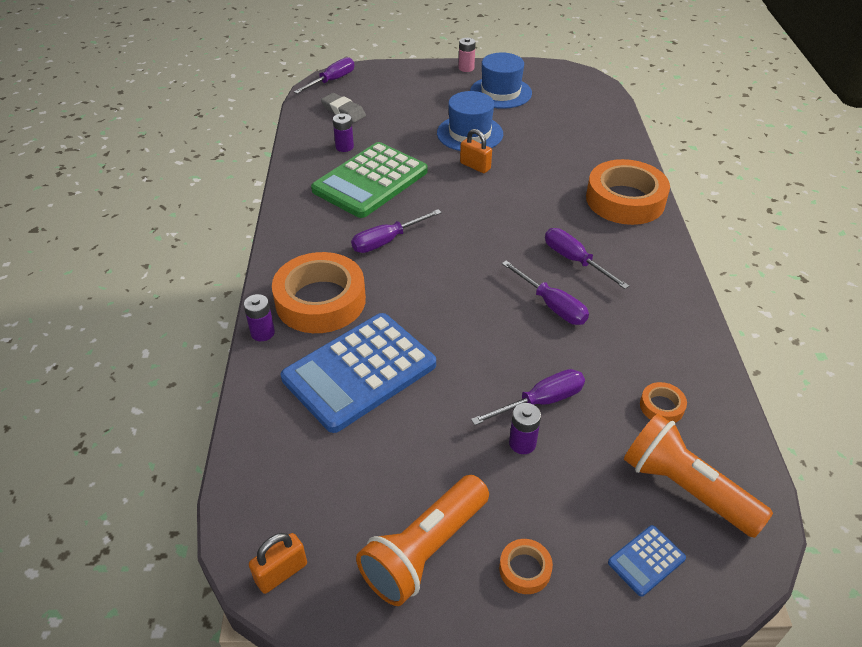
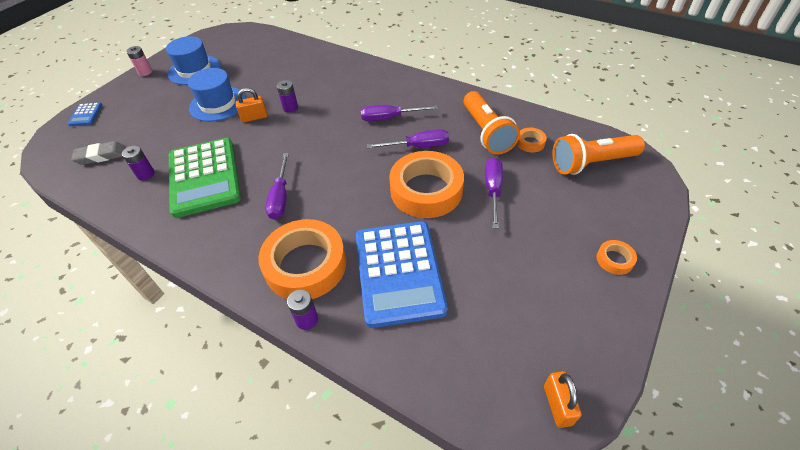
camera: 55 degrees left, 5 degrees up
purple screwdriver [294,57,354,94] -> none
orange flashlight [356,475,489,606] -> orange flashlight moved to [463,91,520,155]
purple battery [509,403,541,454] -> purple battery moved to [277,80,298,113]
orange tape [586,159,670,225] -> orange tape moved to [389,151,464,218]
blue calculator [608,525,686,597] -> blue calculator moved to [68,102,102,126]

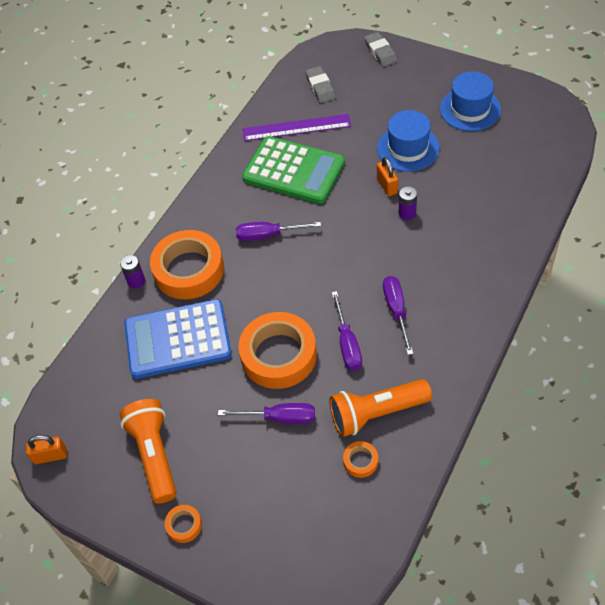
camera: 90 degrees right, 5 degrees up
blue calculator [68,102,102,126] -> grey eraser [364,32,397,67]
purple battery [122,146,155,181] -> purple ruler [243,114,351,141]
pink battery [126,46,152,76] -> none
green calculator [169,138,241,218] -> green calculator turned 135 degrees counterclockwise [242,136,345,204]
orange flashlight [552,134,645,175] -> orange flashlight moved to [120,399,176,504]

